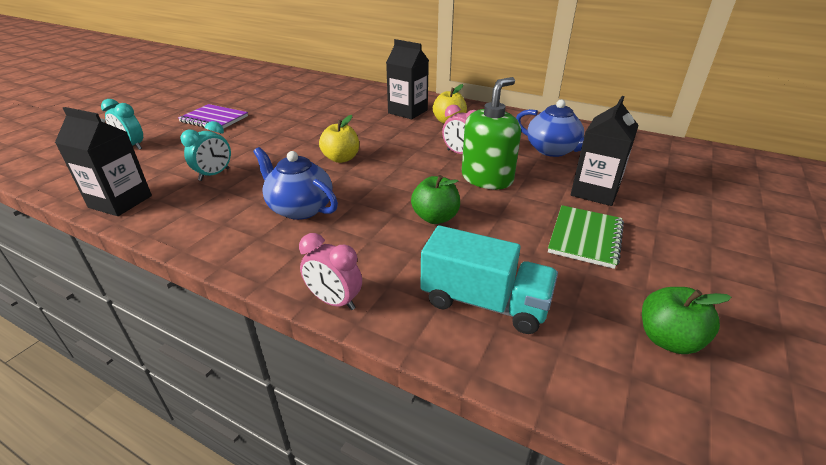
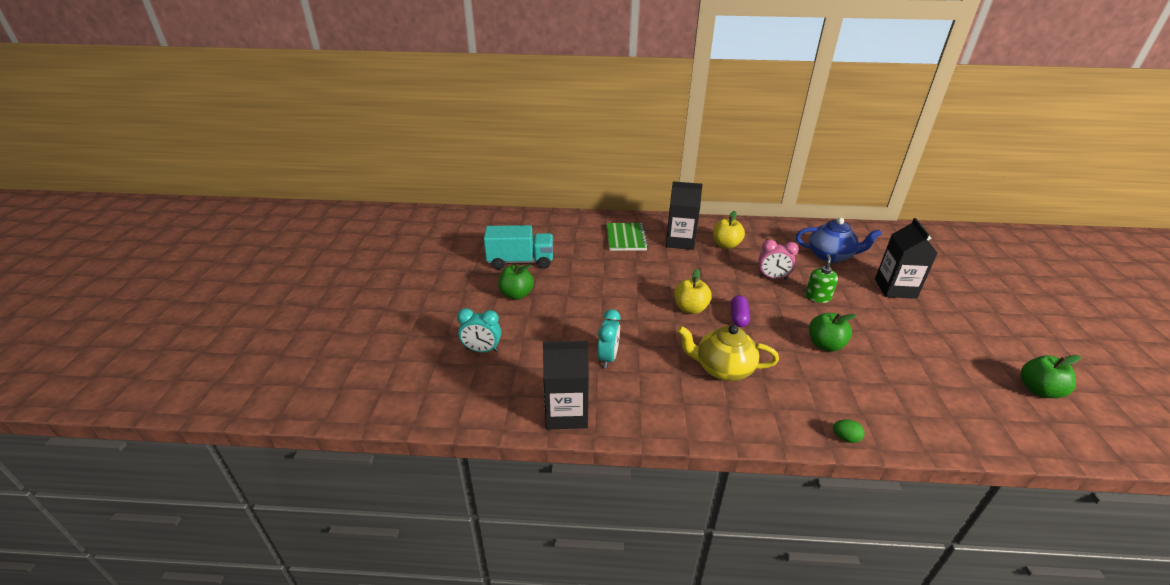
camera: 25 degrees left, 0 degrees up
purple notebook [178,104,248,129] -> green apple [498,264,534,300]
blue teapot [253,147,338,220] -> yellow teapot [677,325,779,381]
pink clock [299,233,362,310] -> green egg [833,419,865,443]
turquoise truck [420,225,558,334] -> turquoise truck moved to [484,225,553,269]
green soap dispenser [462,77,521,189] -> green soap dispenser [805,254,838,303], size x0.55
green notebook [548,205,624,269] -> green notebook moved to [606,223,648,251]
none -> purple capsule [731,295,750,327]

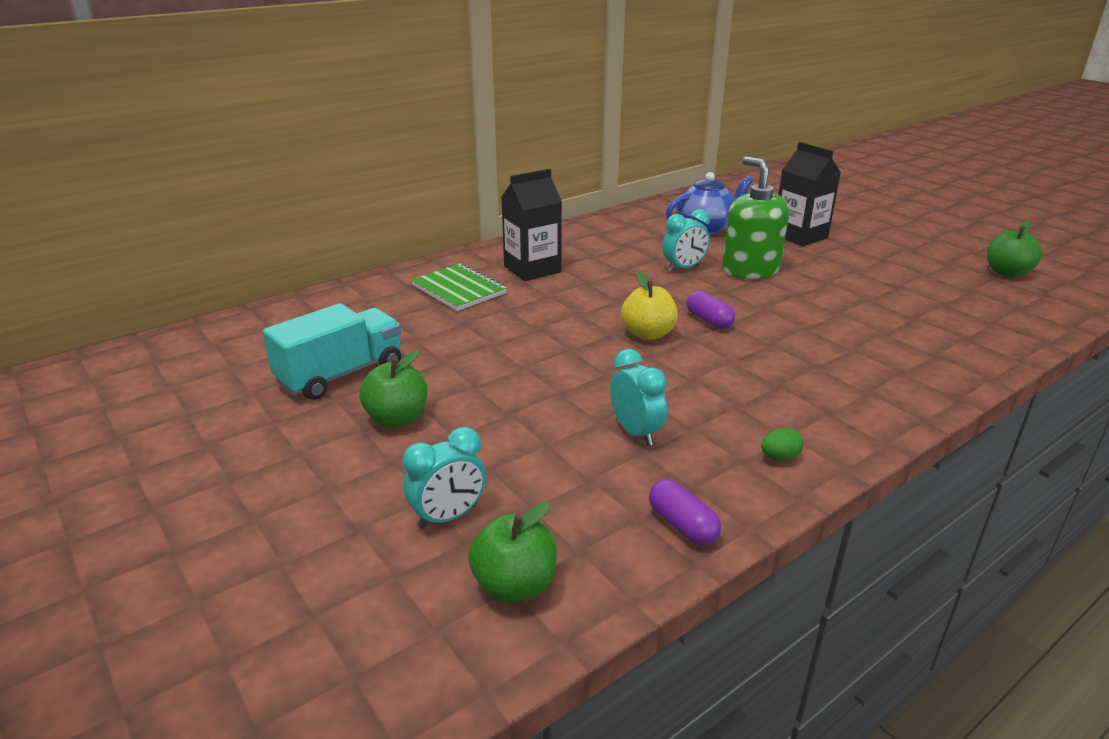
camera: 40 degrees left, 5 degrees down
black carton [543,341,589,429] -> purple capsule [649,479,721,545]
yellow teapot [677,325,779,381] -> none
yellow apple [713,211,745,249] -> none
pink clock [759,240,799,280] -> turquoise clock [662,209,710,272]
green soap dispenser [805,254,838,303] -> green soap dispenser [722,157,789,279], size x1.81
green apple [809,313,857,352] -> green apple moved to [468,502,557,602]
green egg [833,419,865,443] -> green egg moved to [761,427,803,461]

